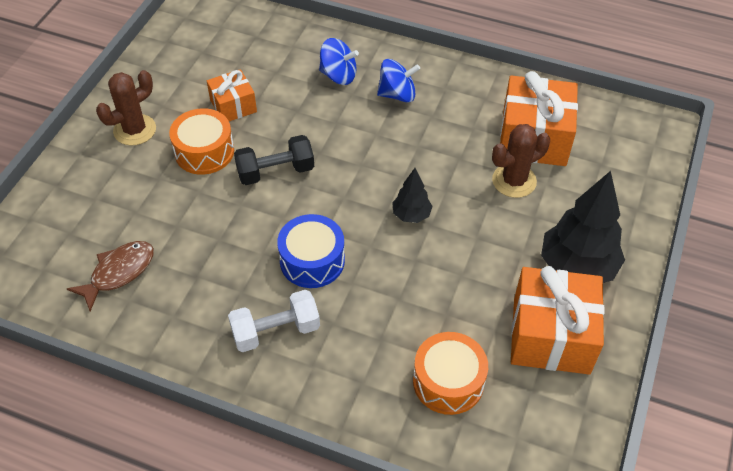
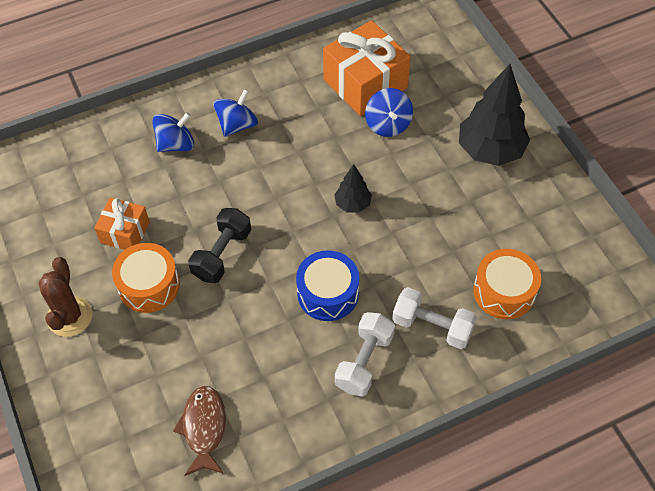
camera: 45 degrees left, 5 degrees up
brown cactus [492,124,550,198] -> blue spinning top [365,88,413,137]
orange gift [511,266,605,375] -> none
none -> white dumbbell [392,287,477,349]

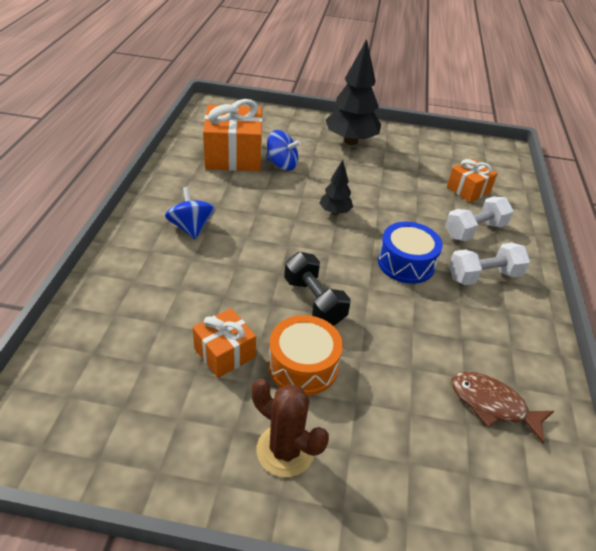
camera: 60 degrees left, 15 degrees down
blue spinning top [152,112,194,152] -> none
white dumbbell [335,312,395,397] -> white dumbbell turned 75 degrees counterclockwise [449,243,530,285]
orange drum [473,249,541,319] -> orange gift [447,159,497,203]

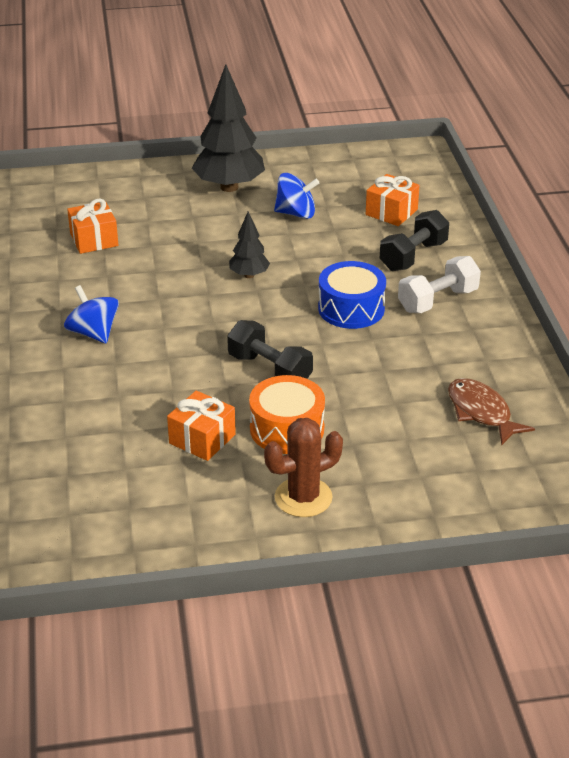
camera: 15 degrees left, 5 degrees down
orange gift [203,99,263,171] -> orange gift [67,199,118,254], size x0.57
brown cactus [252,378,329,477] -> brown cactus turned 45 degrees counterclockwise [264,418,343,517]
blue spinning top [266,130,301,171] -> blue spinning top moved to [274,173,319,219]
white dumbbell [445,196,514,241] -> black dumbbell [380,210,449,271]
brown fish [451,372,554,444] -> brown fish turned 45 degrees clockwise [448,378,535,445]

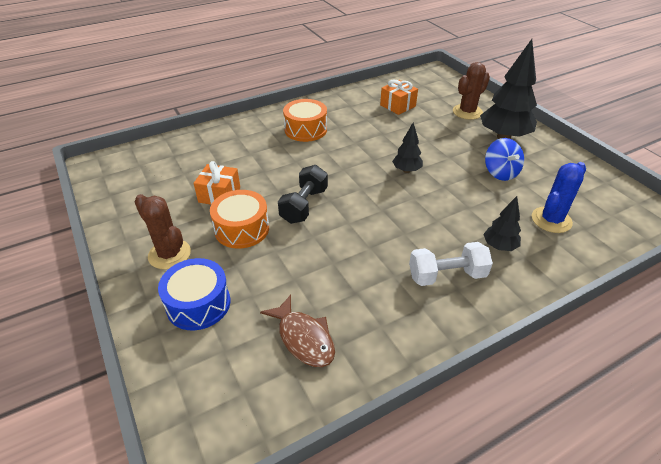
camera: 70 degrees right, 5 degrees up
blue spinning top [64,285,119,344] -> orange drum [283,99,327,142]
blue drum [318,261,386,329] -> blue drum moved to [158,258,230,331]
orange gift [366,174,420,226] -> blue cactus [532,162,586,233]
black dumbbell [380,210,449,271] -> black tree [483,196,521,251]
white dumbbell [398,256,481,313] -> white dumbbell turned 45 degrees counterclockwise [409,242,493,286]
brown fish [448,378,535,445] -> brown fish turned 105 degrees clockwise [260,294,335,367]
none -> brown cactus [453,62,490,120]

